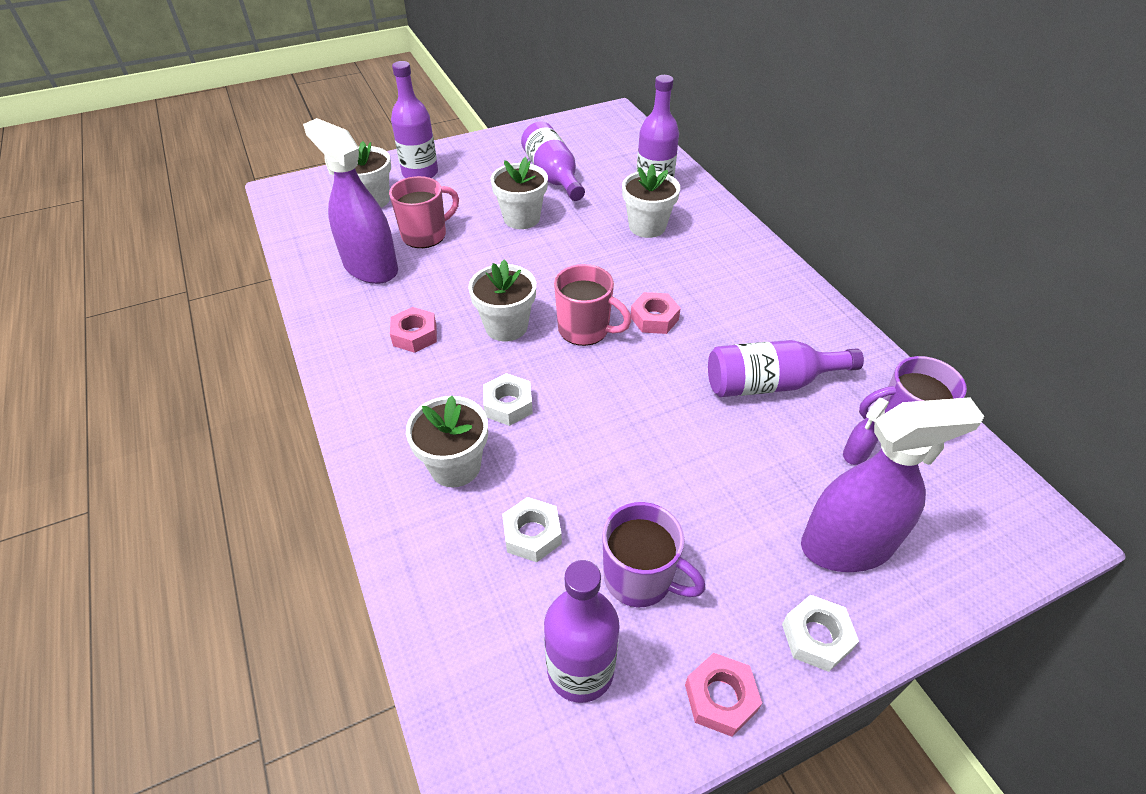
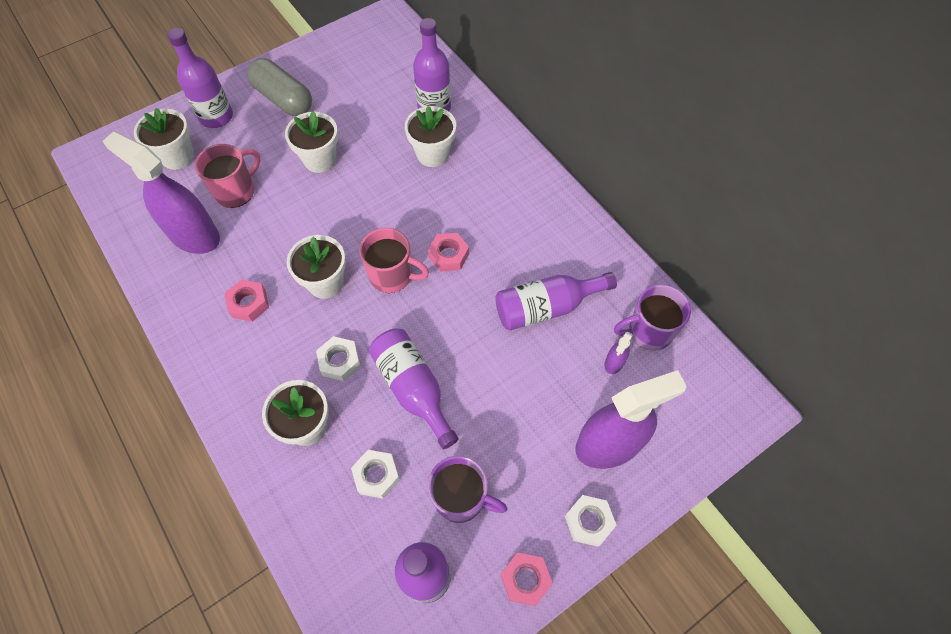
camera: 10 degrees left, 15 degrees up
purple bottle [521,122,585,201] -> purple bottle moved to [369,328,459,449]
none -> grey capsule [247,58,312,116]

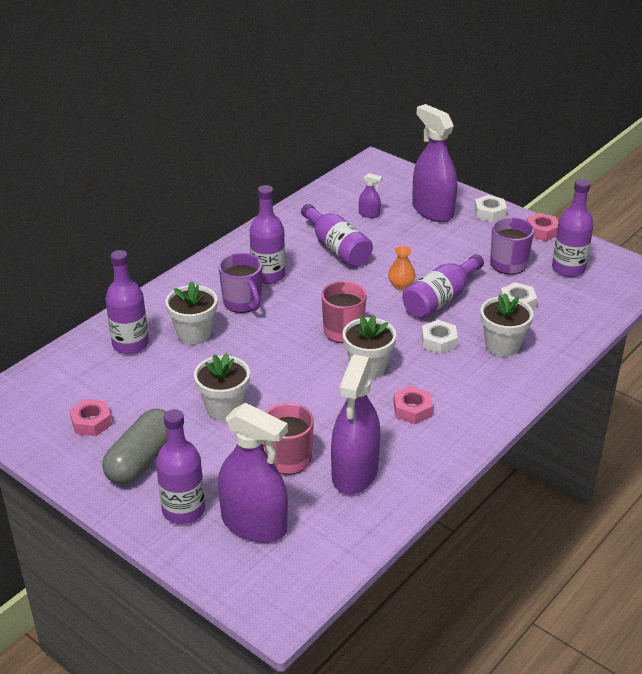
camera: 105 degrees left, 25 degrees down
white flower pot [134,108,194,170] -> purple spray bottle [218,403,288,543]
pink nut [428,233,469,272] -> pink nut moved to [70,399,112,436]
purple mug [614,285,691,351] -> purple mug moved to [218,253,262,313]
none -> purple bottle [249,185,285,284]
none -> orange vase [388,246,415,290]

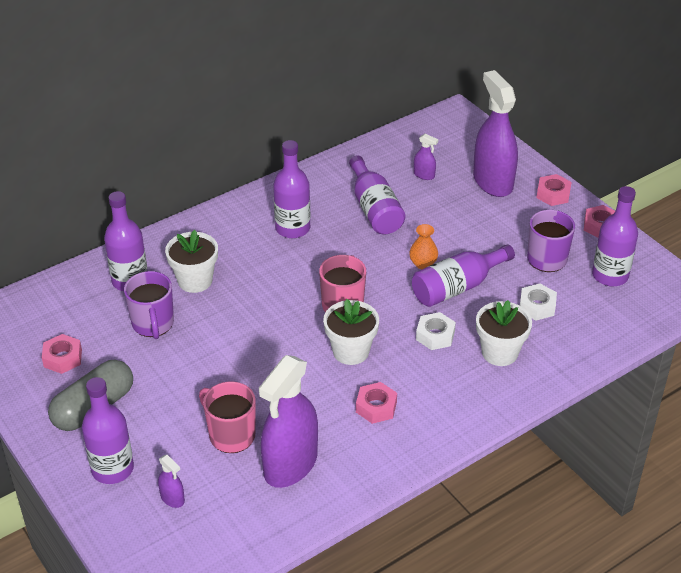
camera: 15 degrees right, 5 degrees up
white flower pot [194,353,250,420] -> none
purple mug [218,253,262,313] -> purple mug moved to [124,271,174,339]
purple spray bottle [218,403,288,543] -> purple spray bottle [158,455,185,508], size x0.42
white nut [474,195,507,222] -> pink nut [537,174,571,206]

